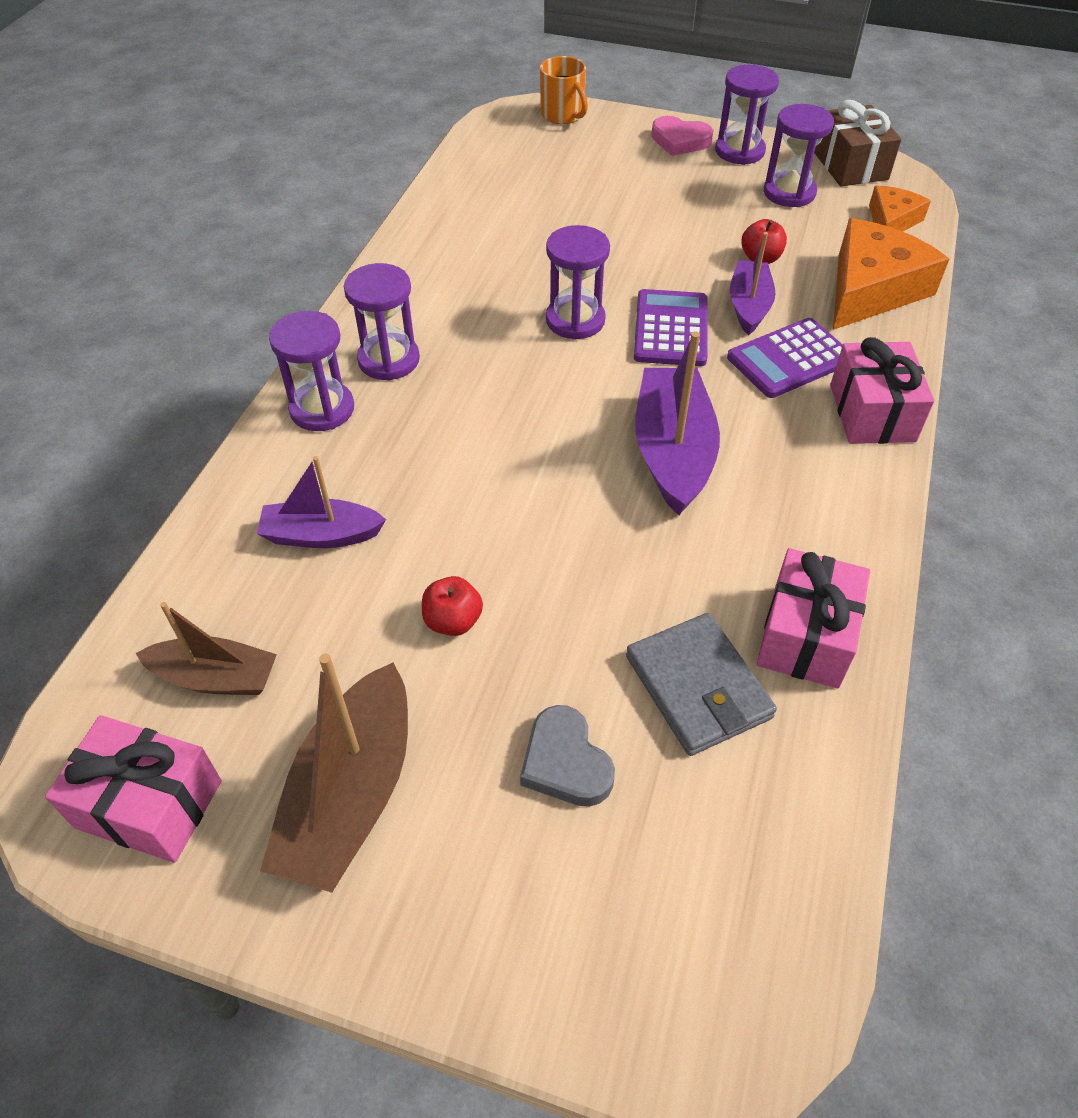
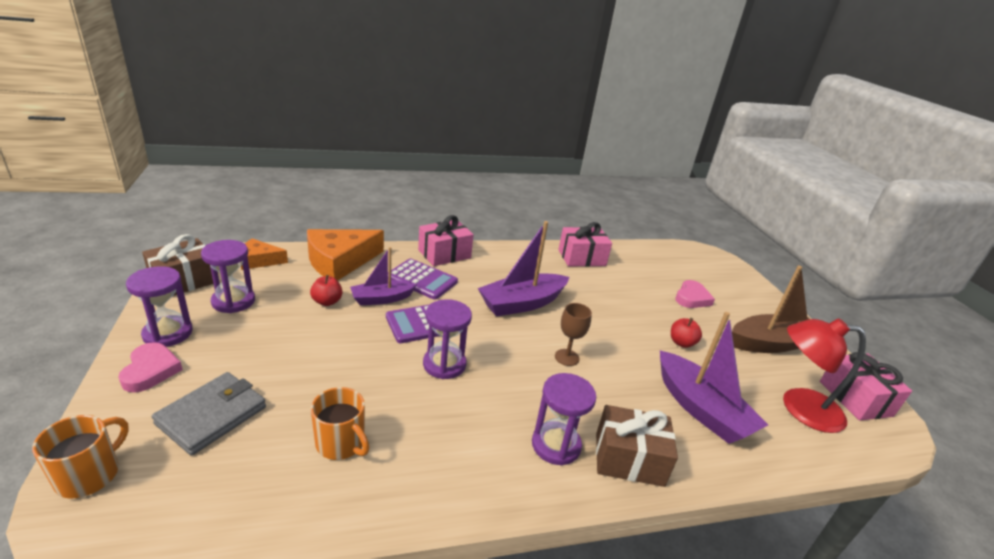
camera: 125 degrees left, 20 degrees down
brown boat [136,602,277,695] -> red lamp [783,318,866,433]
purple boat [257,456,386,548] -> purple boat [660,312,768,444], size x1.60
purple hourglass [269,311,354,431] -> brown gift [596,405,678,487]
grey heart [520,705,615,807] -> pink heart [675,280,715,308]
grey wallet [626,613,777,756] -> grey wallet moved to [152,372,266,456]
orange cheese [833,218,949,330] -> orange cheese turned 45 degrees counterclockwise [307,229,384,281]
none -> orange mug [311,387,370,460]
none -> brown goblet [555,303,592,366]

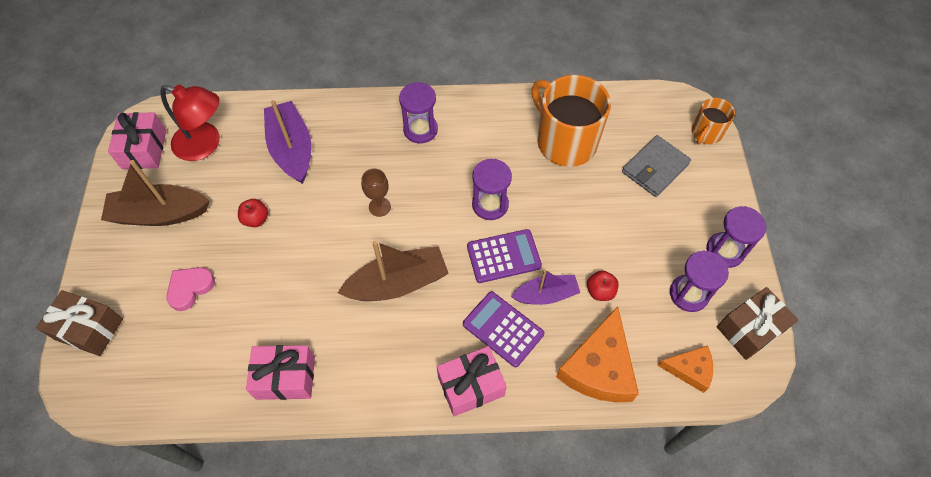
camera: 165 degrees left, 30 degrees up
pink heart [118,342,183,393] -> none
orange cheese [307,229,384,281] -> orange cheese turned 135 degrees clockwise [556,306,639,402]
orange mug [311,387,370,460] -> orange mug [531,75,611,167], size x1.91
purple boat [478,221,569,316] -> brown boat [338,241,449,301]
brown gift [596,405,678,487] -> brown gift moved to [36,290,123,356]

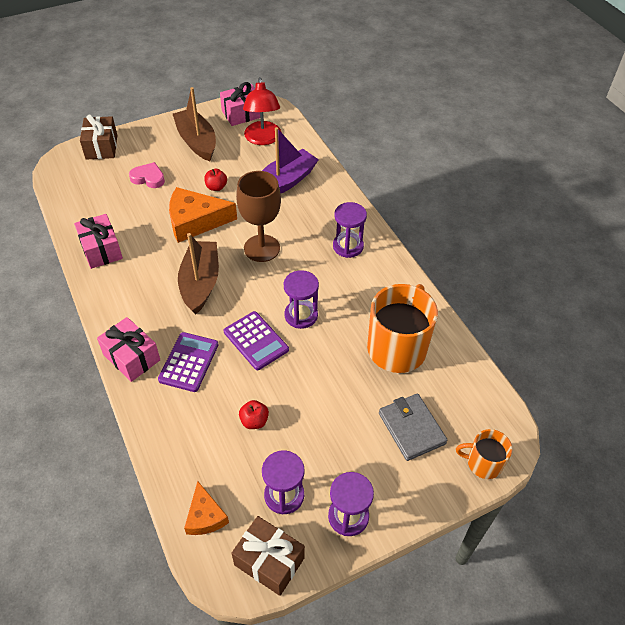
camera: 65 degrees right, 10 degrees down
brown boat [338,241,449,301] -> brown boat turned 135 degrees counterclockwise [178,233,219,315]
brown goblet [361,169,391,217] -> brown goblet [236,171,281,262], size x1.93
purple boat [511,269,580,305] -> none
orange cheese [556,306,639,402] -> orange cheese moved to [169,187,237,243]
grey wallet [622,135,691,197] -> grey wallet turned 45 degrees clockwise [379,393,448,461]

